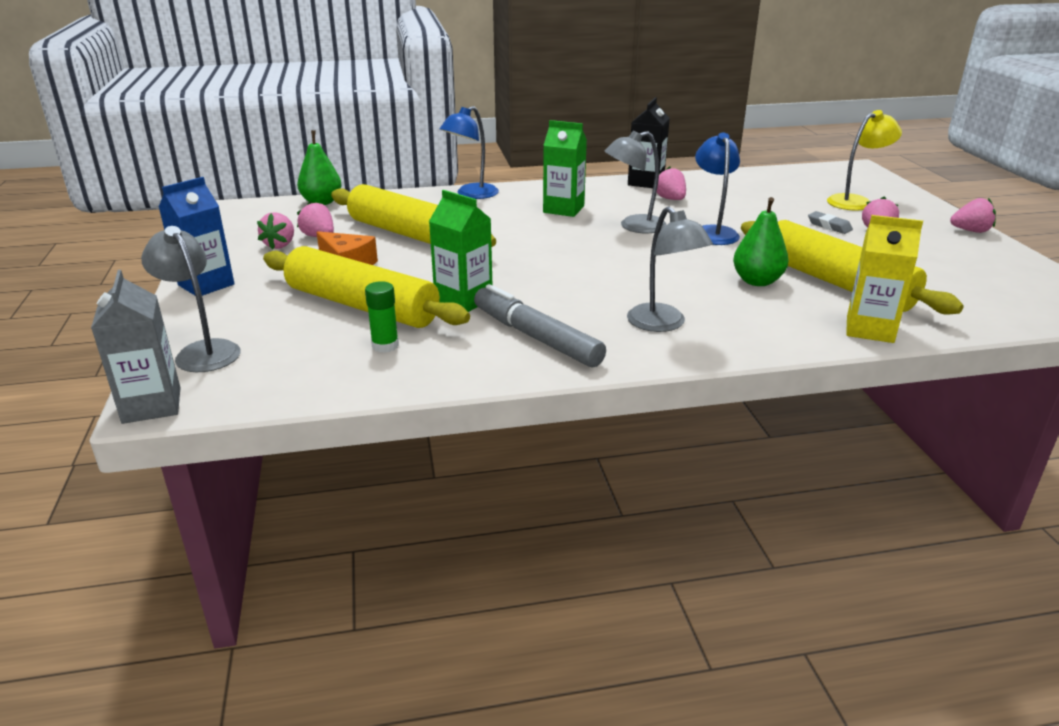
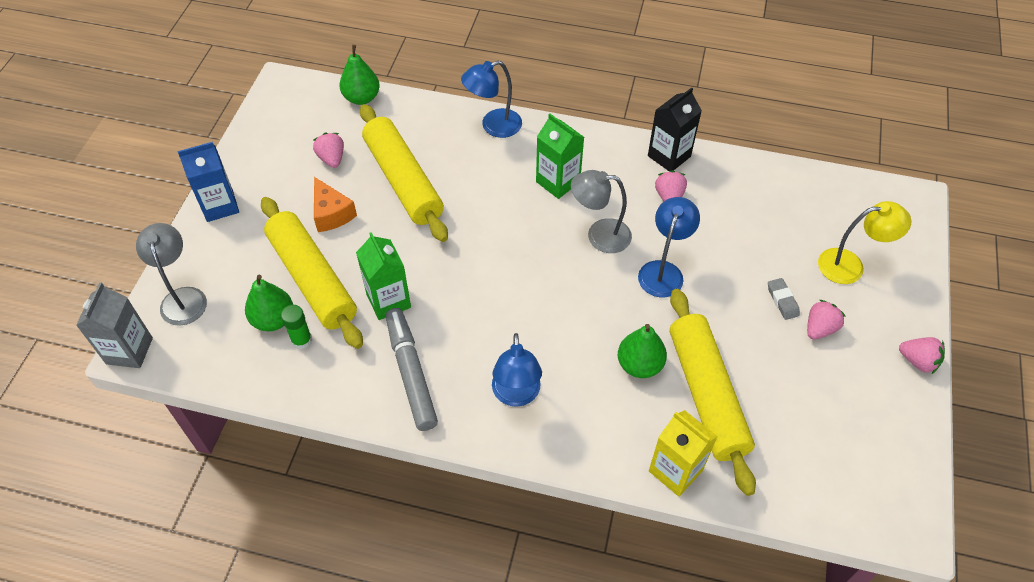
camera: 25 degrees right, 25 degrees up
pink strawberry [257,212,294,249] -> none
grey lamp [627,206,713,332] -> blue lamp [492,333,542,407]
none -> green pear [245,275,293,331]

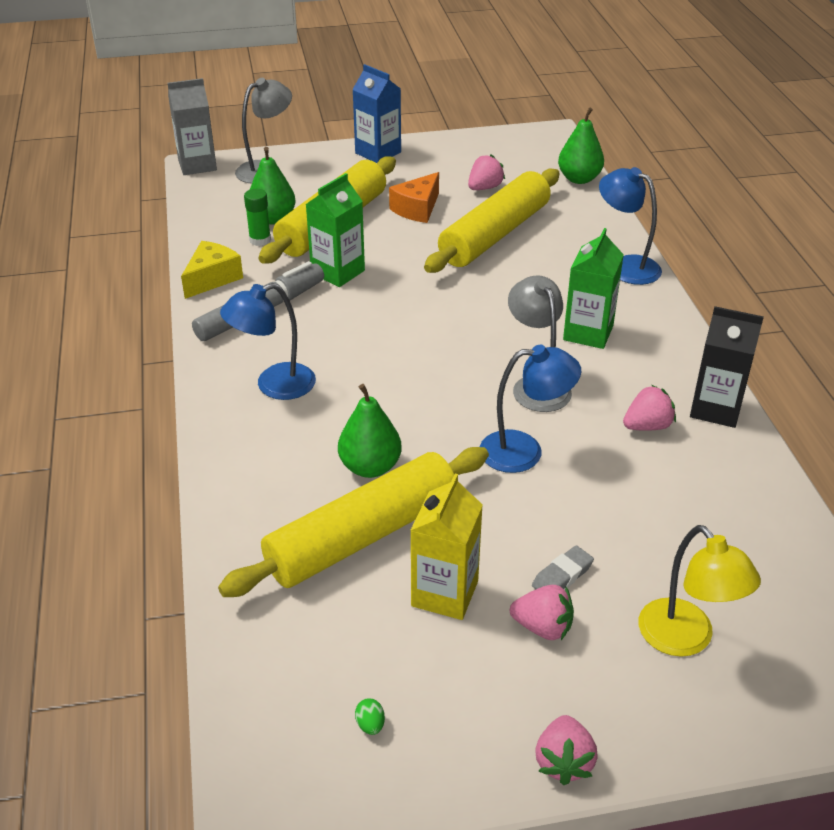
camera: 65 degrees right, 15 degrees down
yellow carton [649,410,718,497] -> yellow carton moved to [410,474,483,620]
none -> yellow cheese [181,241,243,299]
none -> green egg [355,698,385,735]

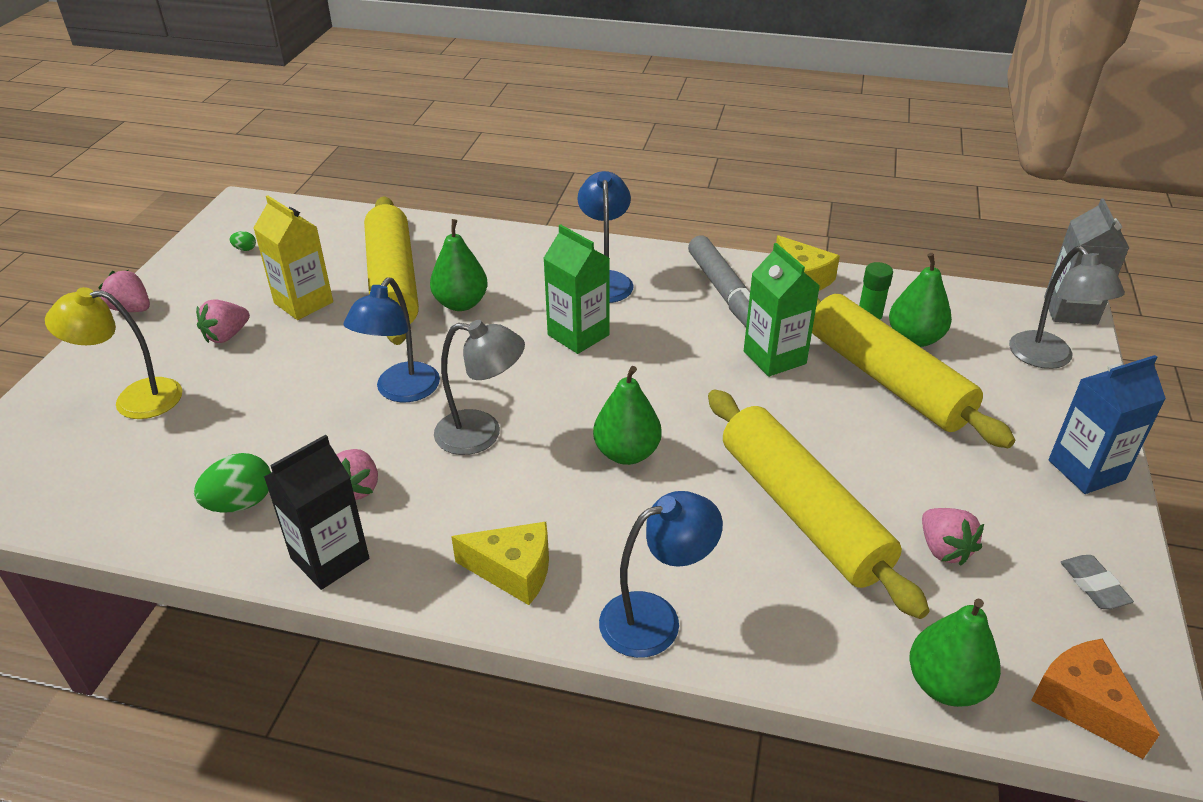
camera: 115 degrees right, 0 degrees up
orange cheese [389,172,439,223] -> orange cheese moved to [1031,639,1160,759]
grey eraser [532,546,594,590] -> grey eraser moved to [1061,555,1134,609]
green carton [563,228,624,349] -> green carton moved to [544,224,610,354]
none -> green egg [194,453,271,513]
none -> yellow cheese [451,522,549,605]
none -> green pear [593,366,662,465]

